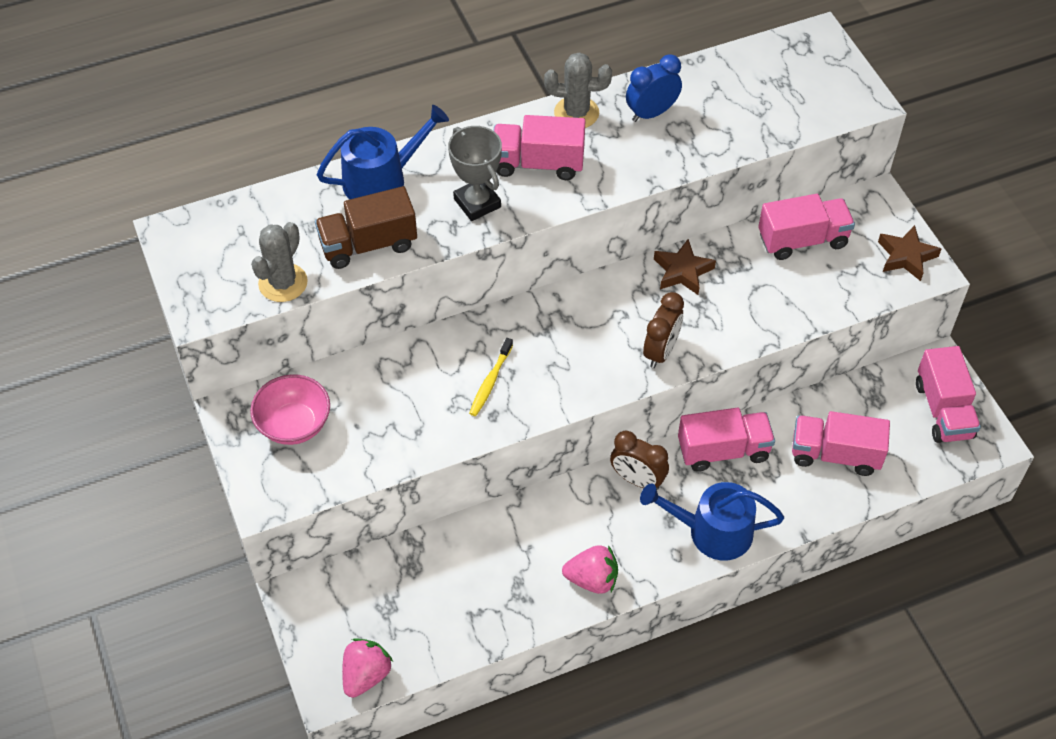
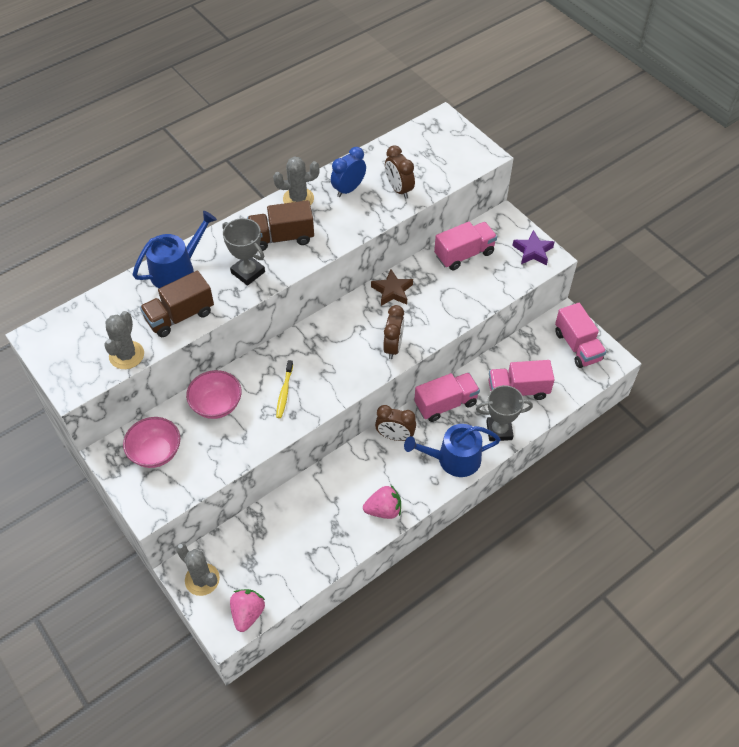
camera: 15 degrees left, 0 degrees up
pink truck [493,115,585,180] -> brown truck [247,200,314,251]
brown star [878,225,941,281] -> purple star [512,230,554,265]
none -> grey cactus [176,543,220,596]
none -> pink bowl [186,370,242,419]
none -> brown clock [385,145,415,199]
none -> grey trophy [476,385,533,441]

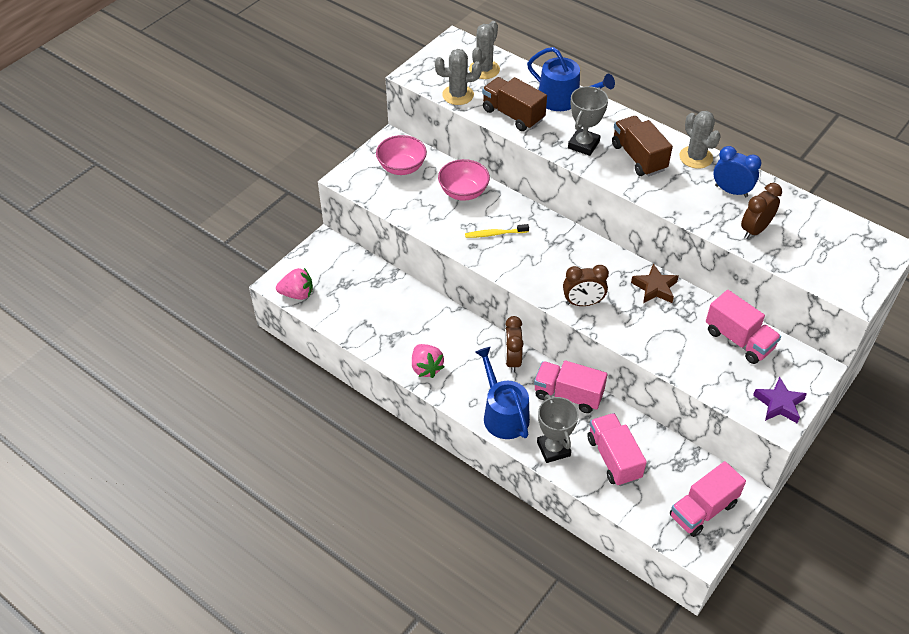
camera: 75 degrees right, 5 degrees down
grey cactus [176,543,220,596] -> grey cactus moved to [469,21,500,79]
pink truck [414,372,480,422] -> pink truck turned 150 degrees clockwise [534,361,607,413]

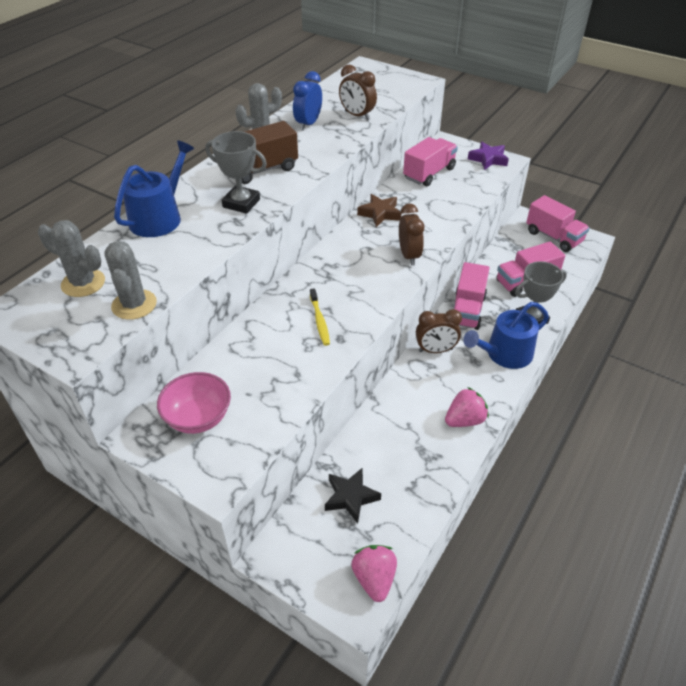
camera: 95 degrees left, 5 degrees down
pink bowl [438,159,490,201] -> none
brown truck [482,77,547,131] -> none
none -> black star [325,467,381,523]

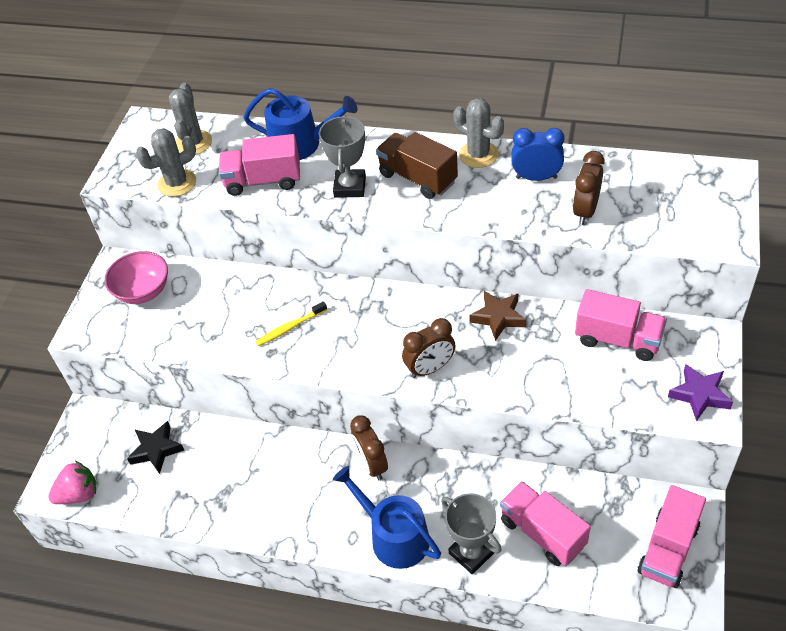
camera: 75 degrees right, 5 degrees up
pink strawberry [445,387,489,427] -> none
pink truck [454,262,490,330] -> pink truck moved to [219,134,300,196]

